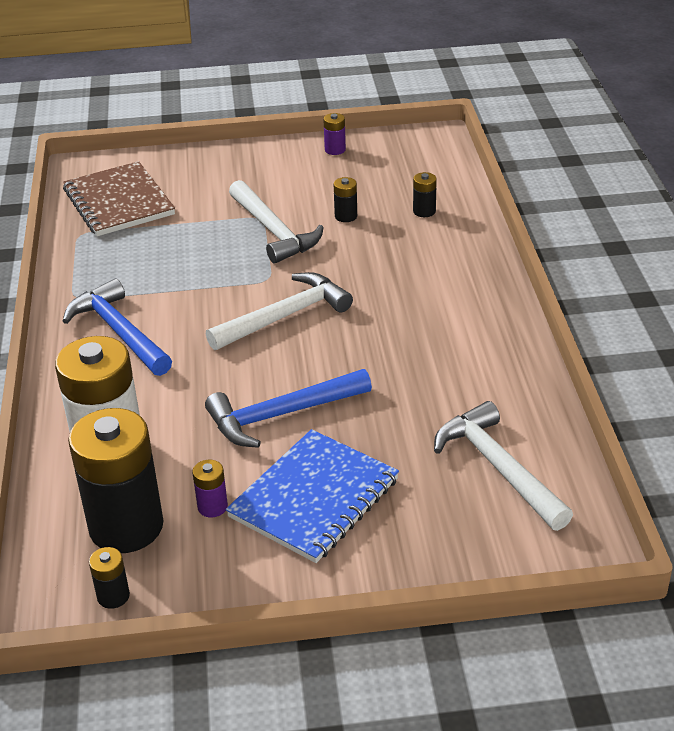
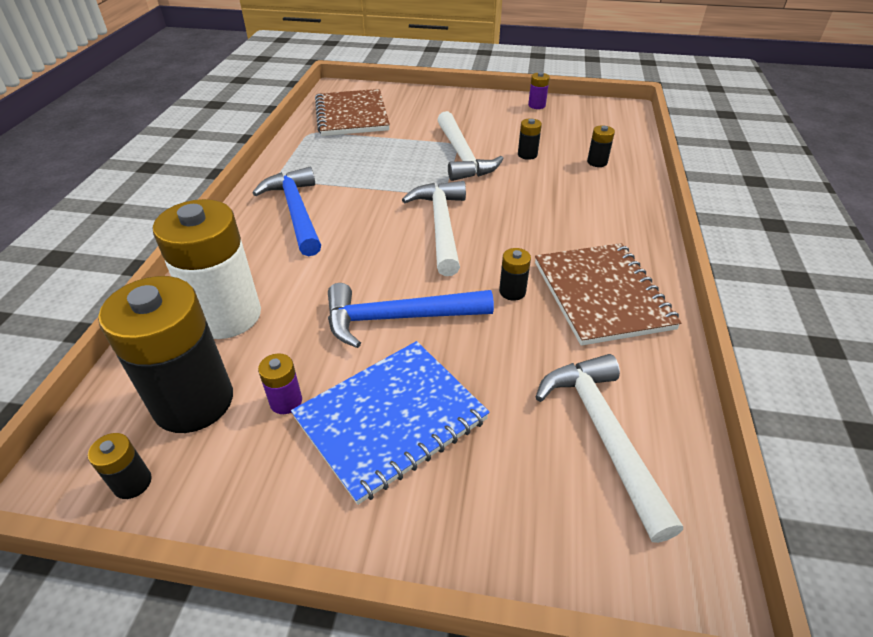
camera: 15 degrees right, 5 degrees up
white hammer [206,272,353,350] -> white hammer turned 75 degrees counterclockwise [402,181,466,276]
none -> black battery [499,248,531,301]
none -> brown notebook [535,243,682,346]

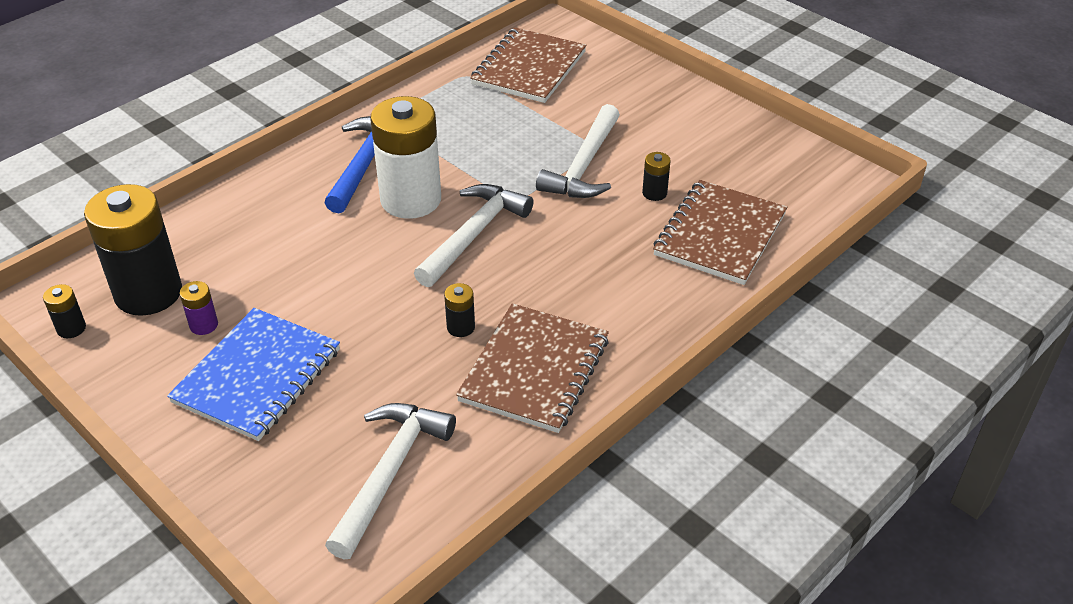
camera: 35 degrees right, 0 degrees up
white battery [153,199,261,339] -> white battery moved to [370,96,441,219]
blue notebook [291,341,490,505] -> blue notebook turned 60 degrees counterclockwise [167,308,340,441]
blue hammer [328,283,494,348] -> none
purple battery [528,72,550,109] -> none
black battery [587,125,615,167] -> brown notebook [653,180,787,285]

